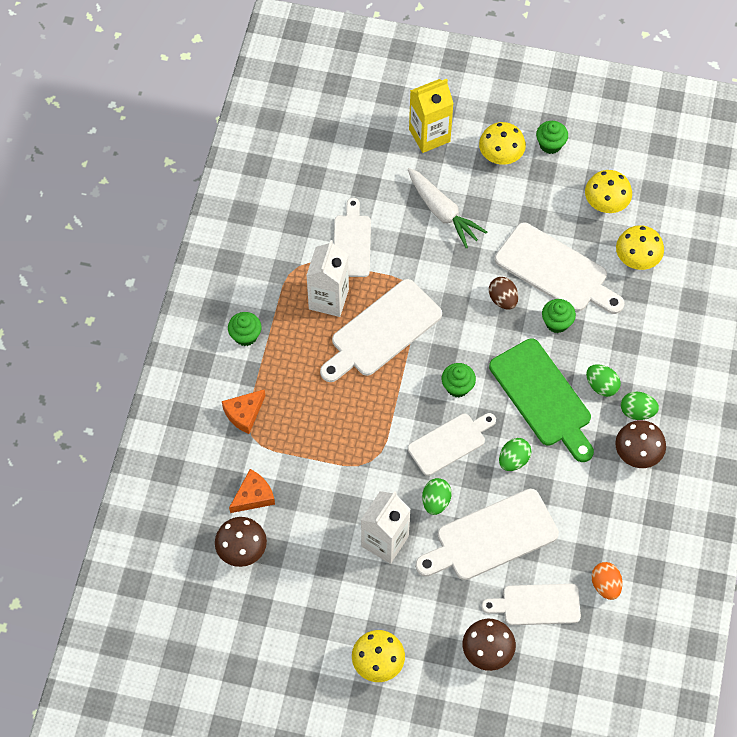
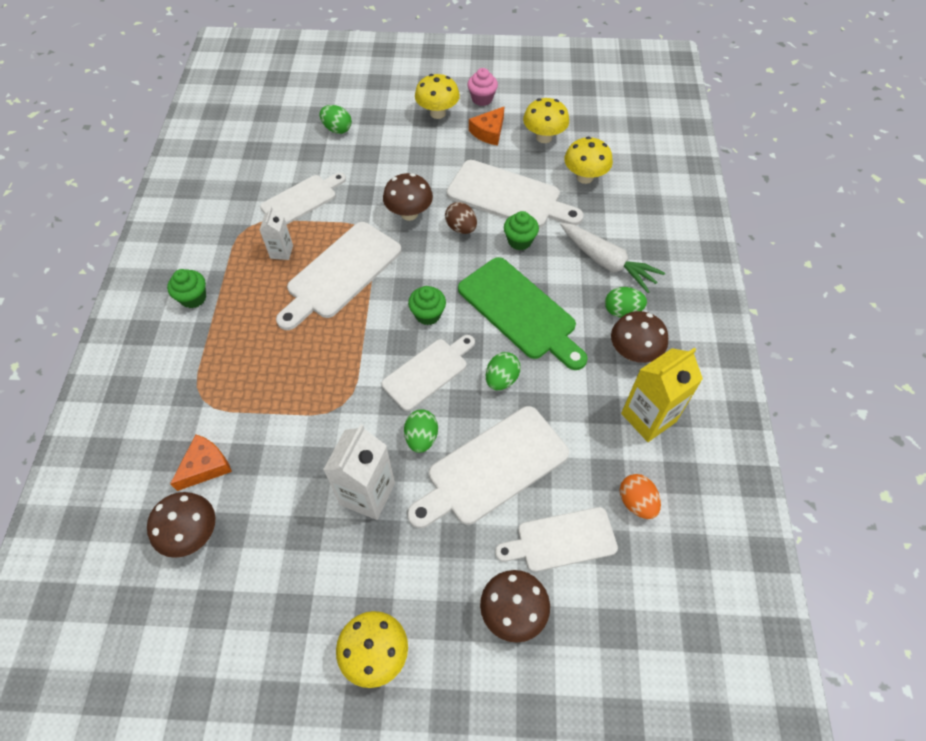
camera: 10 degrees left, 5 degrees down
orange cheese [222,389,265,434] -> orange cheese moved to [469,107,504,146]
white carton [306,240,349,317] -> white carton [260,206,293,260], size x0.56
white cutting board [334,198,371,277] -> white cutting board turned 60 degrees clockwise [260,173,346,225]
white carrot [408,168,487,248] -> white carrot moved to [560,223,665,293]
yellow carton [409,79,454,153] -> yellow carton moved to [621,348,703,442]
green cupcake [536,121,568,154] -> pink cupcake [467,68,498,106]
green egg [586,364,621,397] -> green egg moved to [319,105,352,134]
none -> brown mushroom [383,173,433,221]

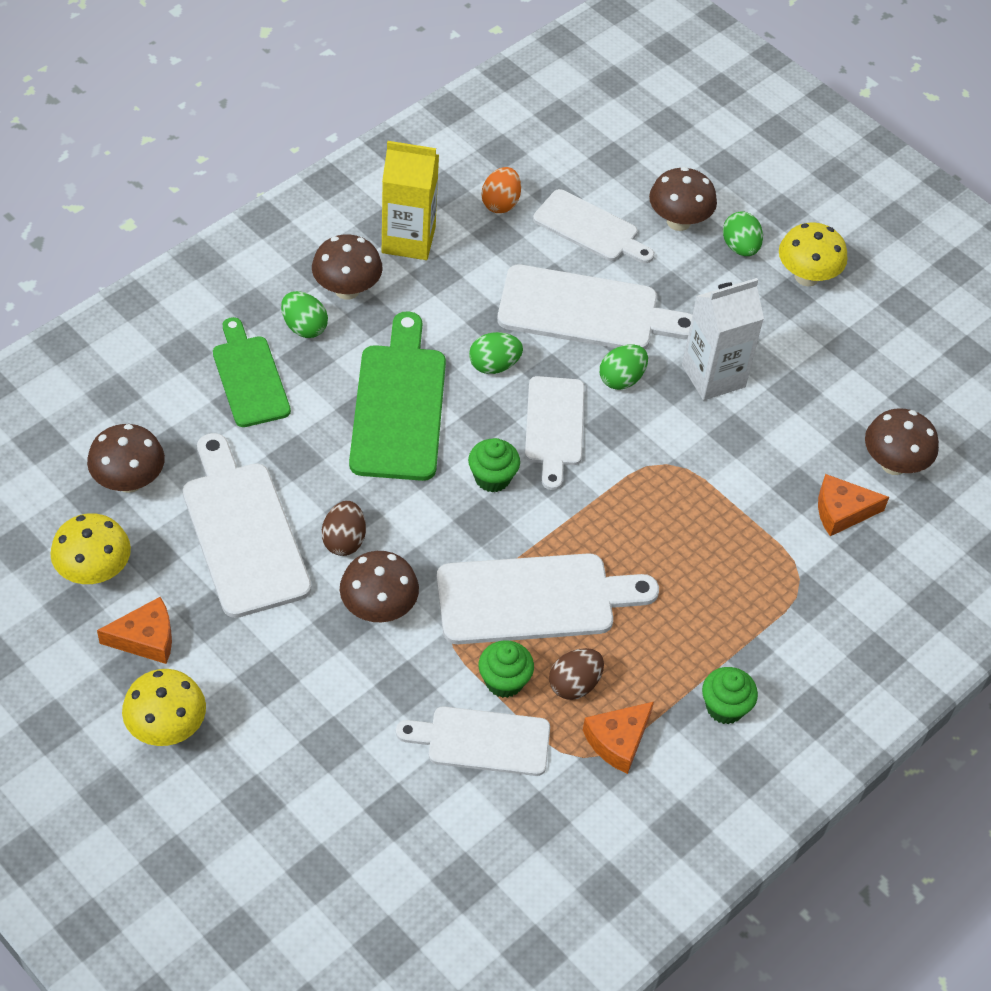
camera: 140 degrees left, 5 degrees down
white carton [260,206,293,260] -> brown egg [549,648,604,700]
green egg [319,105,352,134] -> green egg moved to [723,211,763,256]
white cutting board [382,335,475,411] -> white cutting board turned 90 degrees counterclockwise [525,376,585,490]
pink cupcake [467,68,498,106] -> none
green cupcake [504,211,539,250] -> green cupcake moved to [479,640,534,698]
white carrot [560,223,665,293] -> green cutting board [213,317,291,427]
yellow mushroom [564,137,613,184] -> brown mushroom [87,424,165,493]
none -> orange cheese [583,702,654,774]

